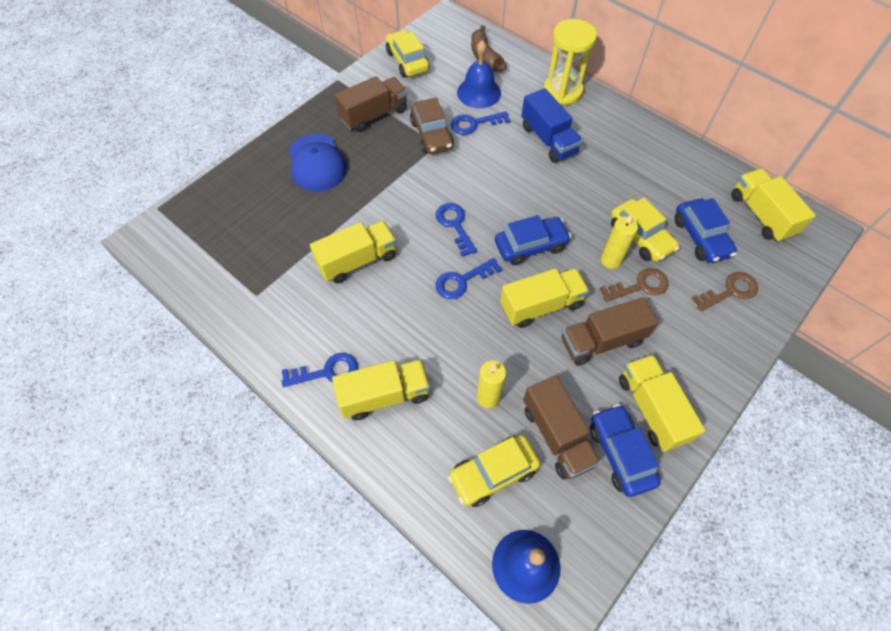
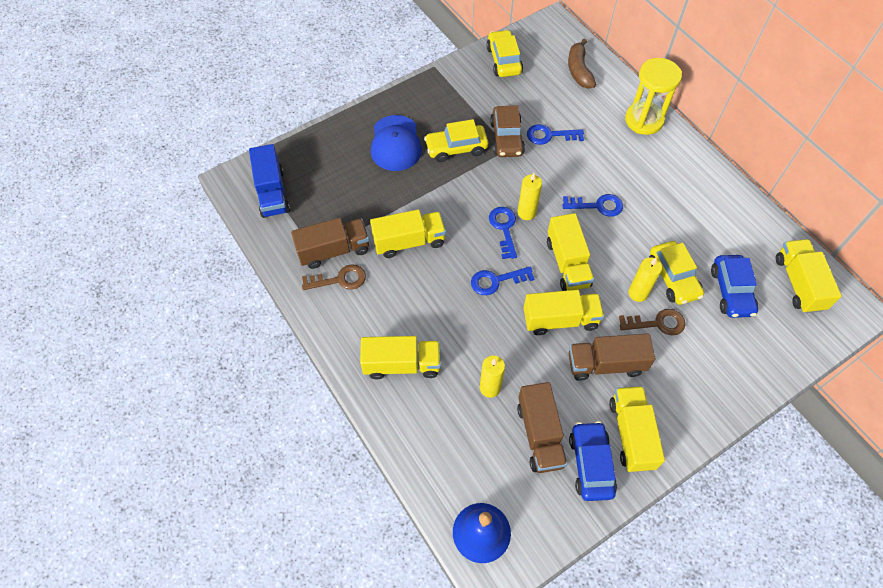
camera: 15 degrees right, 0 degrees up
blue key [281,353,358,387] -> blue key moved to [563,194,623,217]
brown truck [335,76,407,132] -> brown truck moved to [291,218,369,269]
yellow car [448,435,540,507] -> yellow car moved to [424,119,488,162]
blue bell [457,40,501,108] -> none
blue car [495,215,571,265] -> yellow truck [547,213,594,291]
blue truck [522,88,582,163] -> blue truck moved to [249,144,290,218]
brown key [692,272,758,311] -> brown key moved to [302,264,366,290]
none -> yellow candle [518,173,542,220]

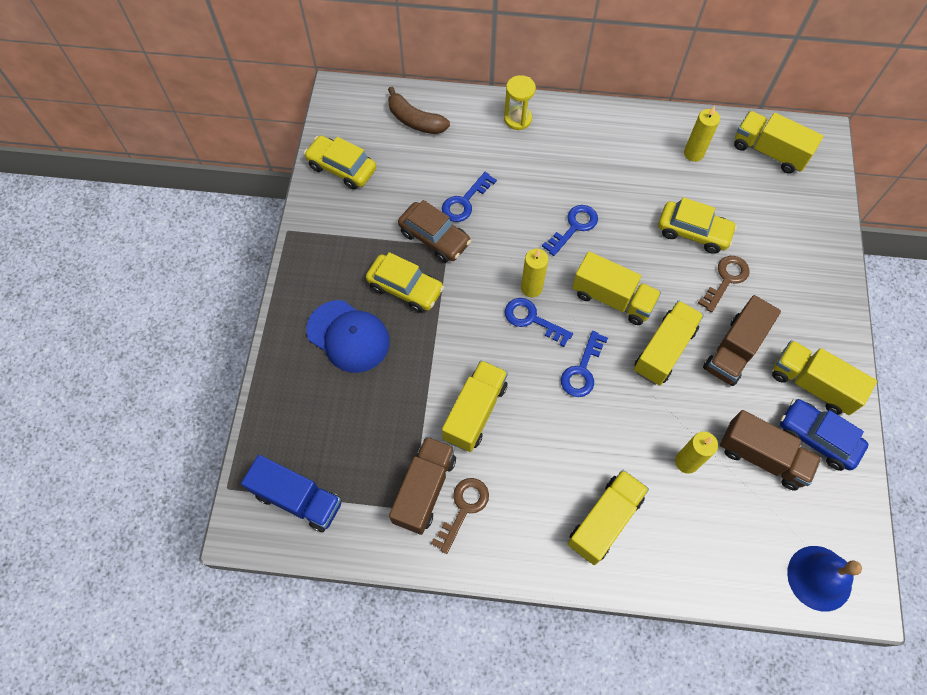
camera: 50 degrees left, 5 degrees up
yellow car [424,119,488,162] -> yellow car turned 90 degrees counterclockwise [366,252,444,313]
yellow hourglass [625,58,682,135] -> yellow hourglass [504,75,536,130], size x0.63
yellow candle [628,257,662,302] -> yellow candle moved to [684,106,720,162]
blue car [711,255,758,318] -> none

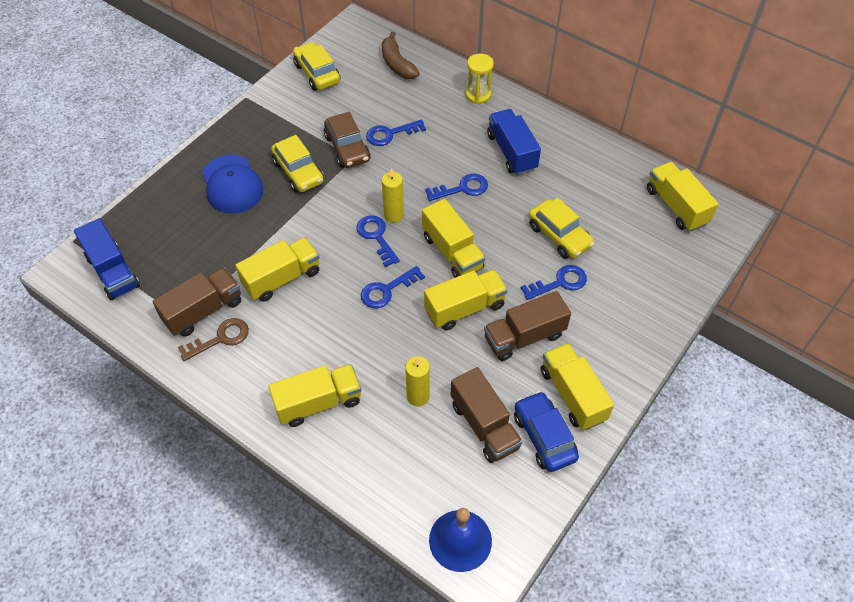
camera: 30 degrees right, 10 degrees down
yellow candle [684,106,720,162] -> none
brown key [698,256,750,312] -> blue key [521,265,587,300]
none -> blue truck [487,109,541,175]

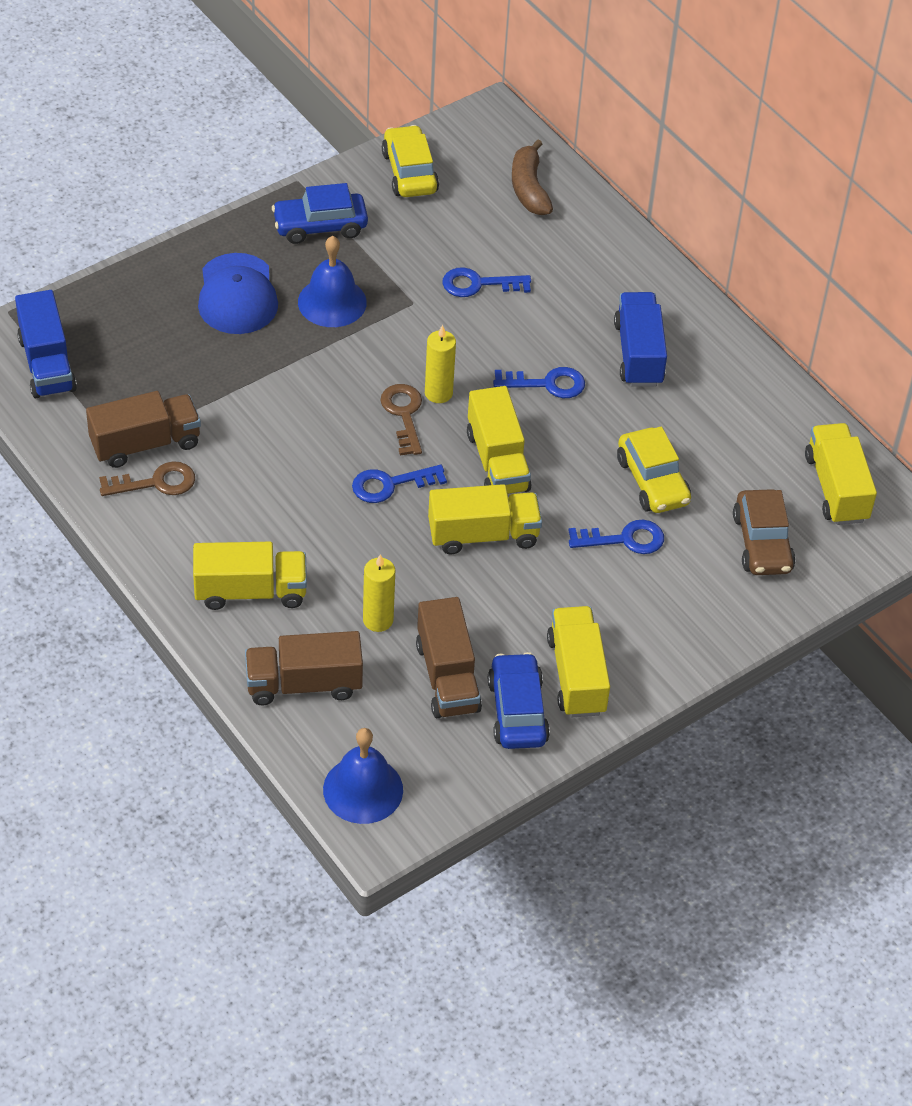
camera: 15 degrees right, 5 degrees down
yellow truck [235,237,320,302] -> none
yellow car [271,135,324,193] -> blue bell [298,236,367,327]
brown car [324,112,371,168] -> brown car moved to [733,489,796,575]
blue key [356,215,400,267] -> brown key [380,384,422,456]
yellow hourglass [466,54,494,104] -> none
brown truck [484,291,571,361] -> brown truck moved to [245,631,363,705]
none -> blue car [272,183,368,244]

